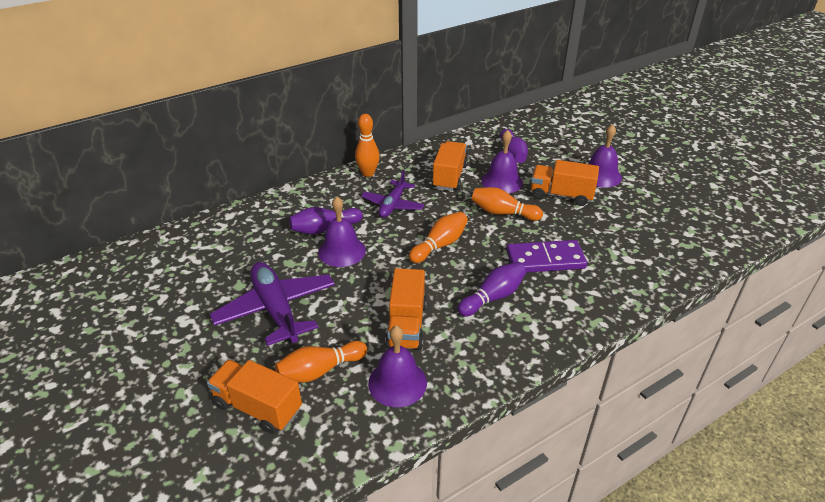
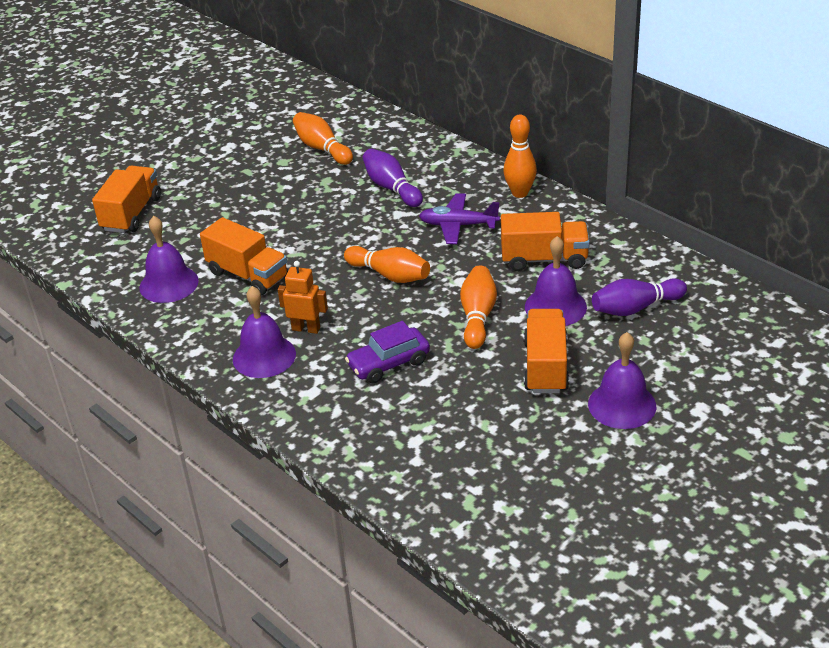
camera: 80 degrees right, 0 degrees up
purple plane [210,262,335,346] -> none
orange bowling pin [275,341,367,383] -> orange bowling pin moved to [293,112,353,165]
purple bell [318,196,366,267] -> purple bell moved to [233,286,296,378]
orange truck [385,268,427,350] -> orange truck turned 135 degrees counterclockwise [200,217,288,295]
purple bowling pin [458,262,526,317] -> orange robot [278,261,328,334]
purple domino [506,240,587,273] -> purple car [345,321,430,384]

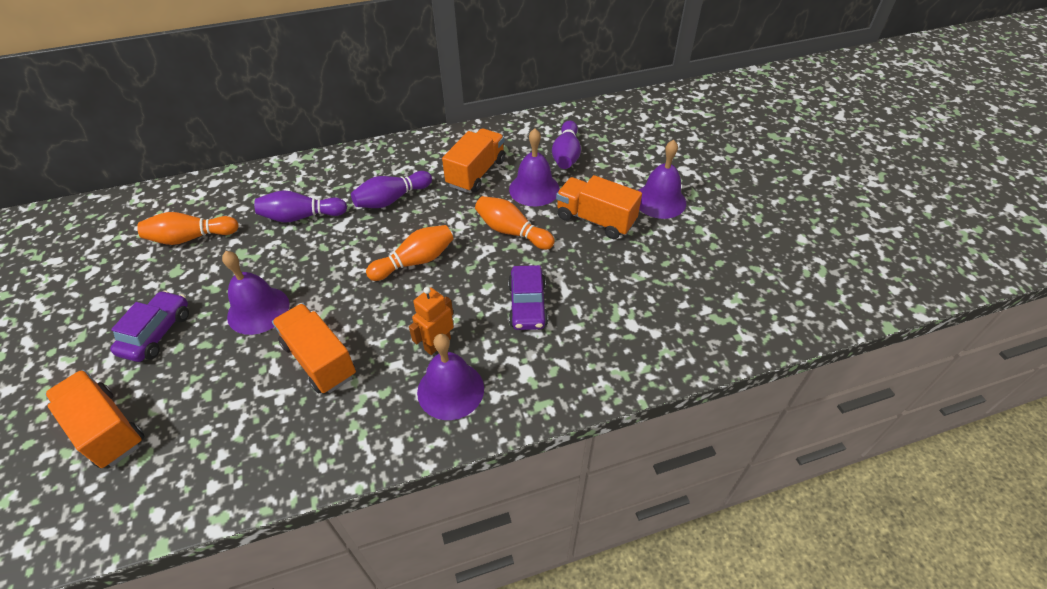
camera: 65 degrees left, 10 degrees up
purple bell [139,216,199,303] -> purple bell moved to [222,251,289,335]
orange truck [200,217,288,295] -> orange truck turned 105 degrees counterclockwise [272,303,356,394]
purple plane [419,193,500,244] -> purple bowling pin [351,171,432,208]
orange bowling pin [503,115,537,198] -> none
none -> purple car [110,290,189,362]

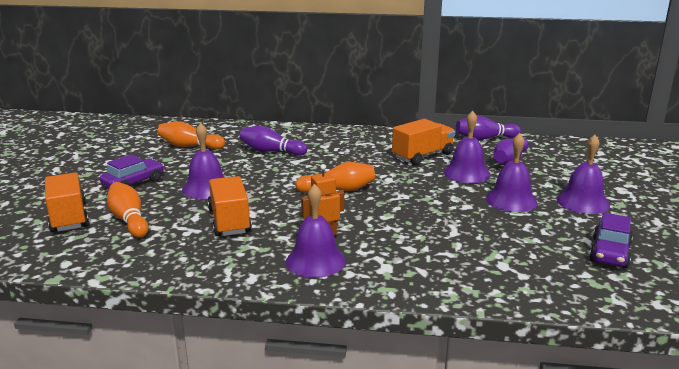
camera: 25 degrees right, 25 degrees down
purple bowling pin [351,171,432,208] -> purple bowling pin moved to [456,116,521,140]
orange bowling pin [475,196,555,250] -> orange bowling pin moved to [107,182,149,238]
purple car [508,265,548,330] -> purple car moved to [589,212,633,268]
orange truck [556,175,642,239] -> purple bell [486,133,537,212]

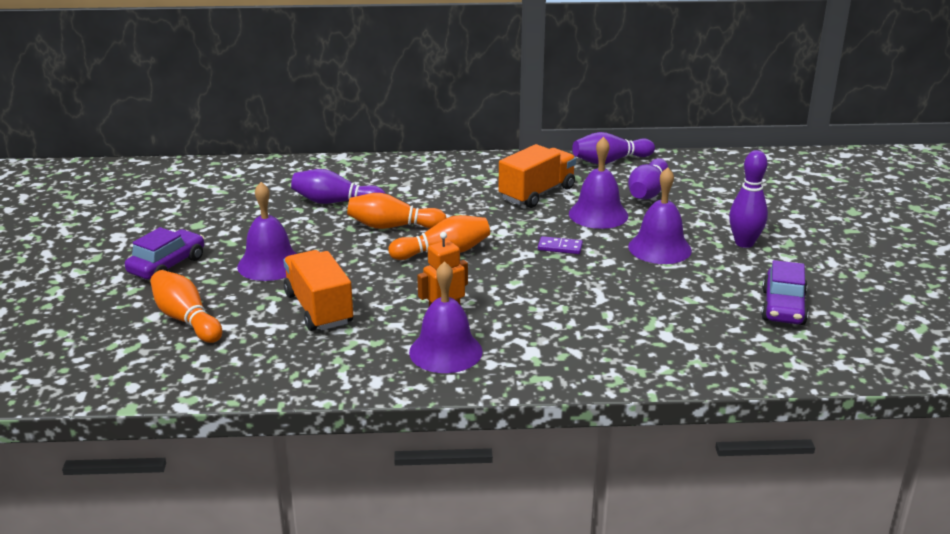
camera: 10 degrees left, 5 degrees up
orange truck [45,172,89,232] -> none
orange bowling pin [157,121,225,150] -> orange bowling pin moved to [347,193,446,229]
purple bell [556,135,610,214] -> purple bowling pin [729,150,768,248]
none -> purple domino [538,236,583,254]

